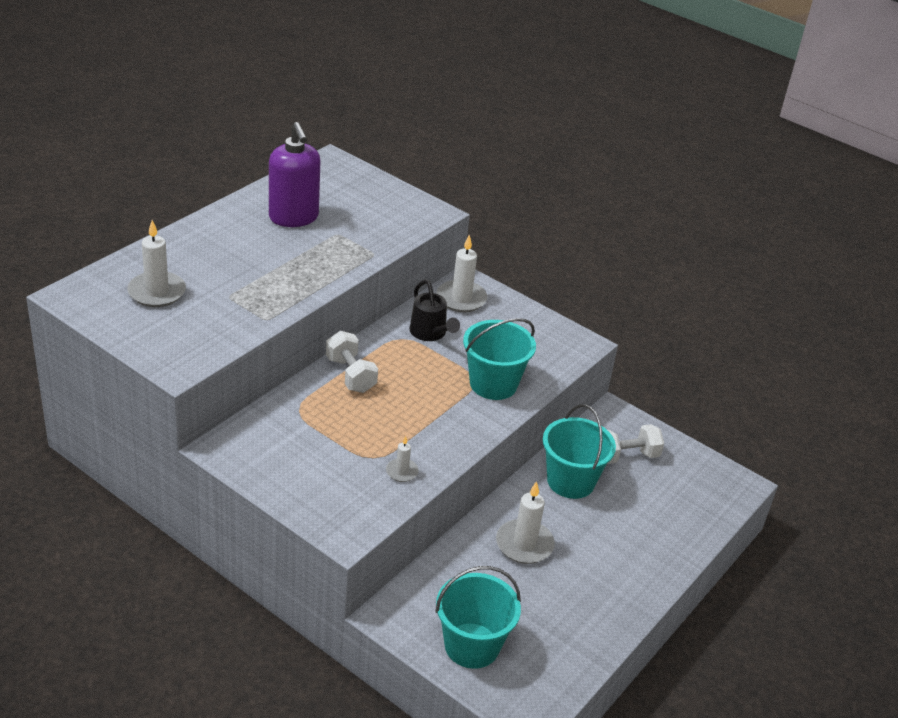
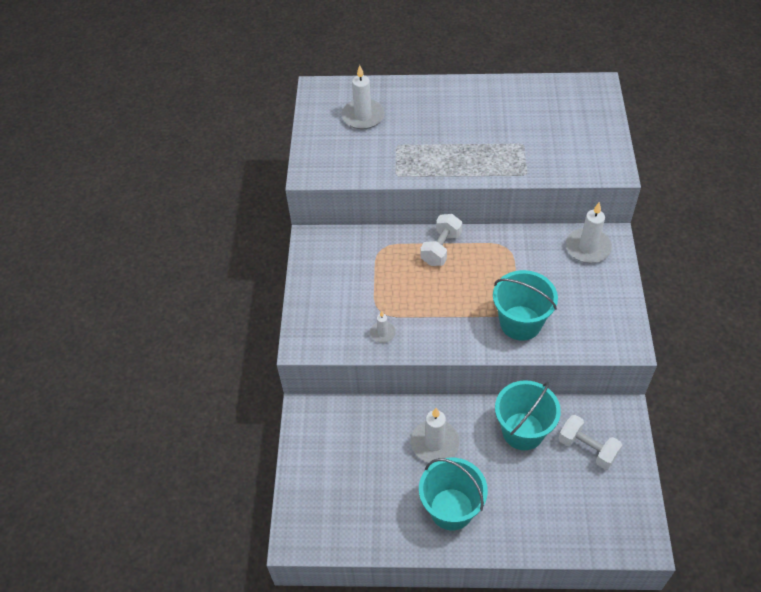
camera: 60 degrees right, 15 degrees up
purple soap dispenser [269,122,320,227] -> none
black watering can [409,280,460,341] -> none
turquoise bucket [435,566,521,669] -> turquoise bucket moved to [419,458,488,530]

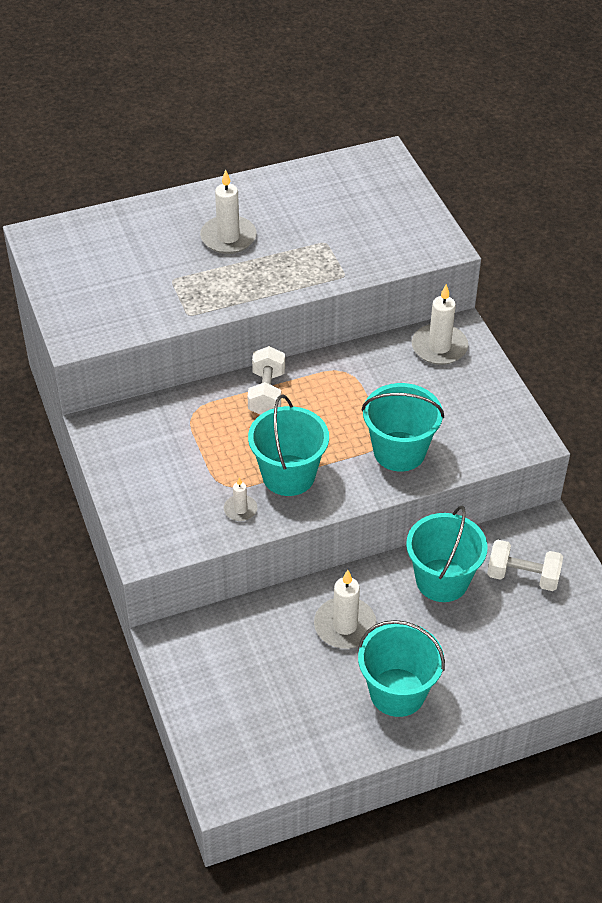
camera: 25 degrees left, 5 degrees down
white candle [342,65,385,130] -> white candle moved to [200,170,257,254]
none -> turquoise bucket [248,395,329,496]

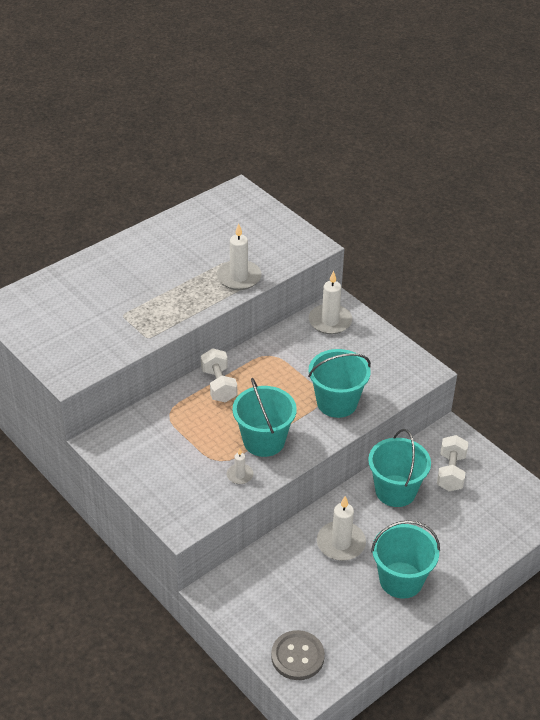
camera: 20 degrees left, 5 degrees down
white candle [200,170,257,254] -> white candle moved to [217,224,262,290]
white dumbbell [487,540,563,591] -> white dumbbell turned 75 degrees counterclockwise [437,435,468,491]
none -> grey button [271,630,325,680]

